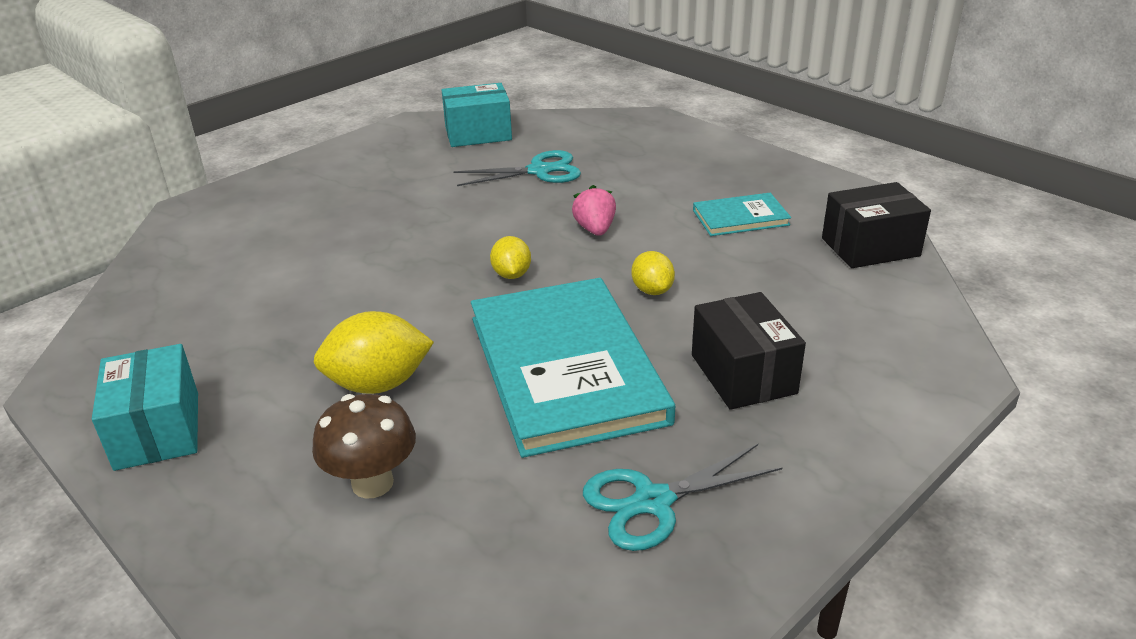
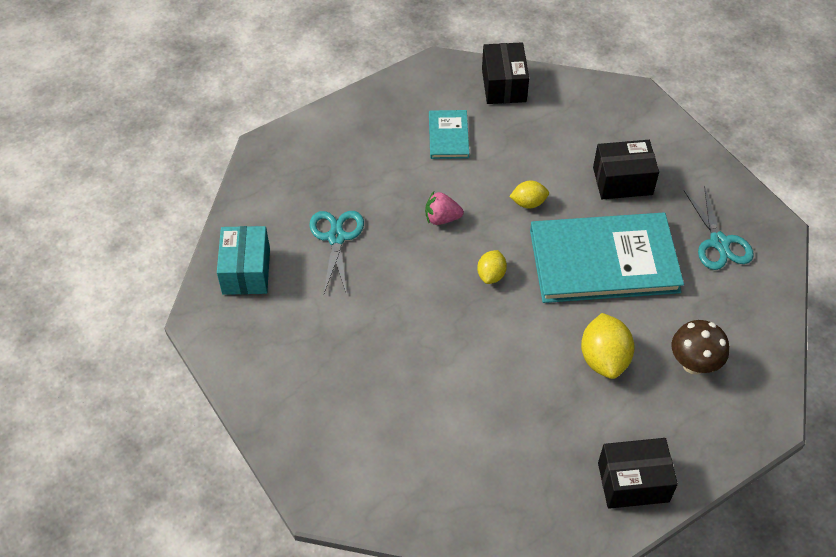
camera: 80 degrees left, 20 degrees up
turquoise box [92,344,198,471] -> black box [598,438,678,509]
yellow lemon [490,236,531,279] -> yellow lemon turned 75 degrees counterclockwise [477,250,507,284]

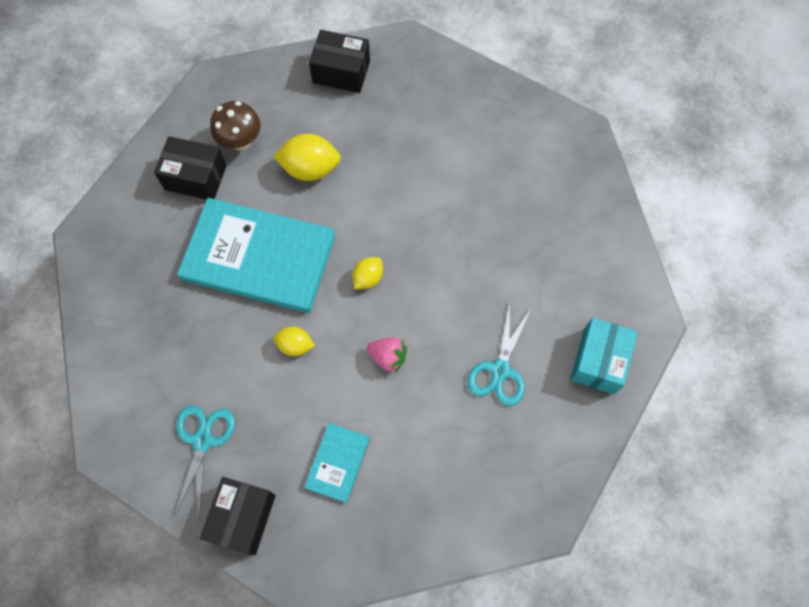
camera: 160 degrees left, 15 degrees up
yellow lemon [581,313,635,379] -> yellow lemon turned 75 degrees clockwise [273,134,341,181]
black box [593,140,659,199] -> black box moved to [154,136,227,199]
turquoise scissors [684,185,754,270] -> turquoise scissors moved to [174,405,235,517]

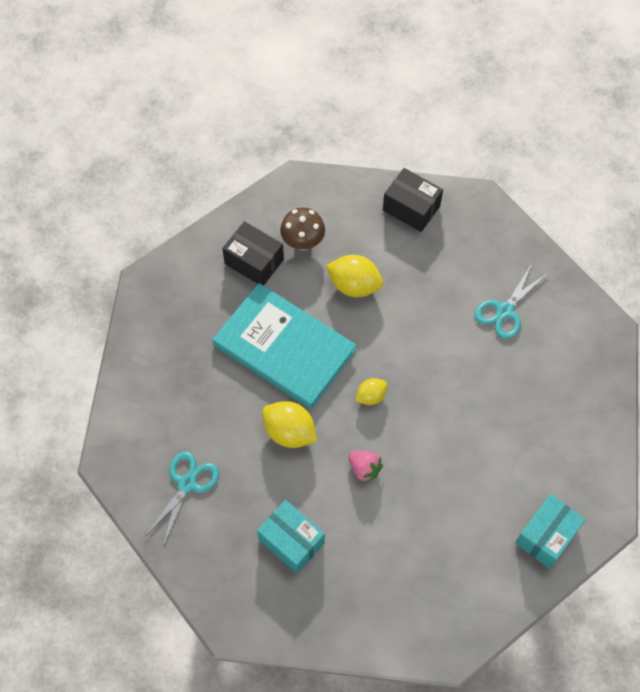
camera: 20 degrees right, 5 degrees down
black box [200,477,276,555] -> none
yellow lemon [273,327,315,356] -> yellow lemon [262,401,317,448], size x1.70
turquoise book [304,423,370,503] -> turquoise box [257,500,325,574]
turquoise scissors [467,302,531,406] -> turquoise scissors moved to [474,265,548,339]

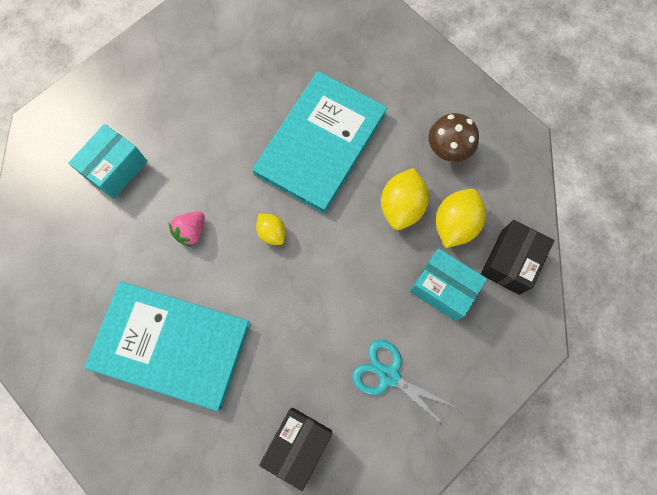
camera: 85 degrees right, 10 degrees up
turquoise scissors [146,452,219,544] -> none
black box [222,221,284,286] -> black box moved to [259,408,332,491]
yellow lemon [262,401,317,448] -> yellow lemon moved to [436,189,486,248]
turquoise box [515,494,586,569] -> turquoise box moved to [410,248,487,321]
none -> turquoise book [85,281,251,411]

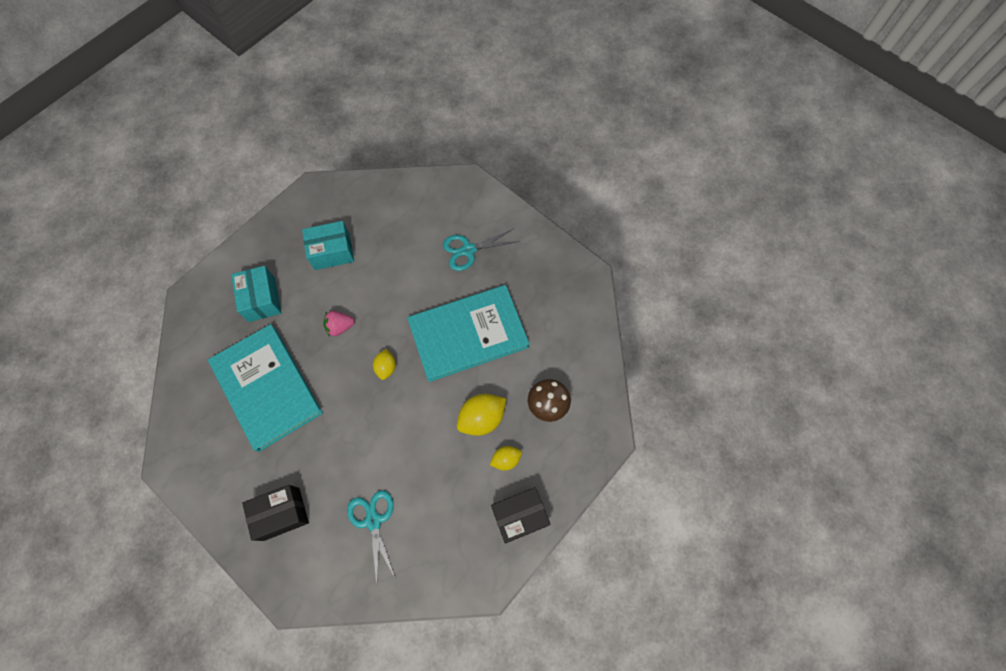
camera: 40 degrees right, 5 degrees down
turquoise box [410,248,487,321] -> turquoise box moved to [231,266,281,322]
yellow lemon [436,189,486,248] -> yellow lemon [490,446,522,471], size x0.59
none -> turquoise scissors [443,228,520,271]

